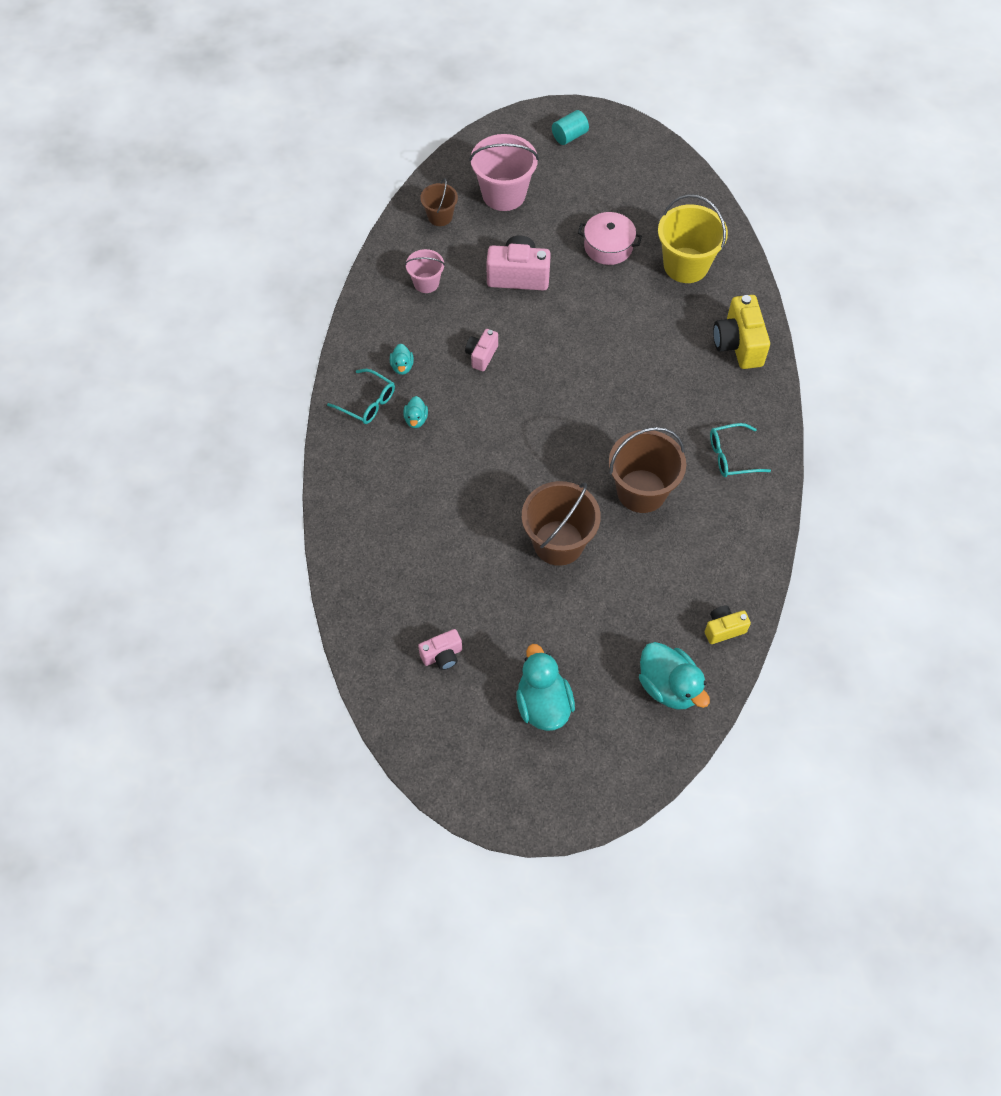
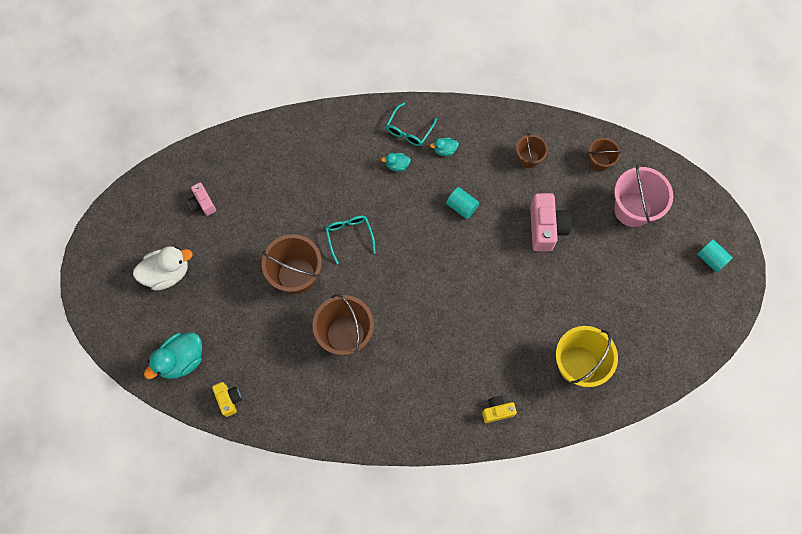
camera: 85 degrees right, 10 degrees up
pink bucket [405,249,445,293] -> brown bucket [516,133,548,168]
pink camera [465,329,498,371] -> turquoise cylinder [446,187,479,219]
turquoise duck [516,644,575,731] -> white duck [133,246,193,290]
pink pot [578,212,642,265] -> none
turquoise glasses [710,423,771,477] -> turquoise glasses moved to [325,216,376,264]
yellow camera [713,295,770,369] -> yellow camera [482,396,517,423], size x0.57

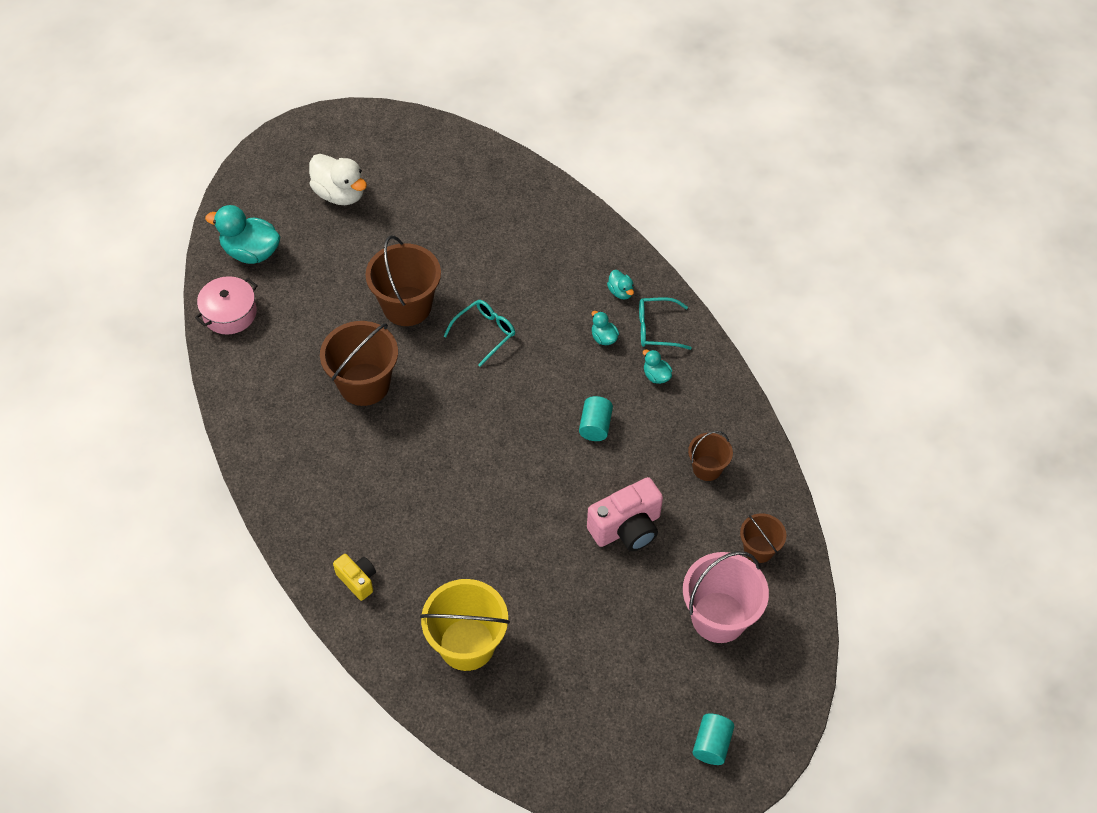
camera: 60 degrees right, 15 degrees down
pink camera [188,182,216,216] -> none
yellow camera [212,382,242,417] -> pink pot [195,276,257,335]
none -> turquoise duck [607,270,634,300]

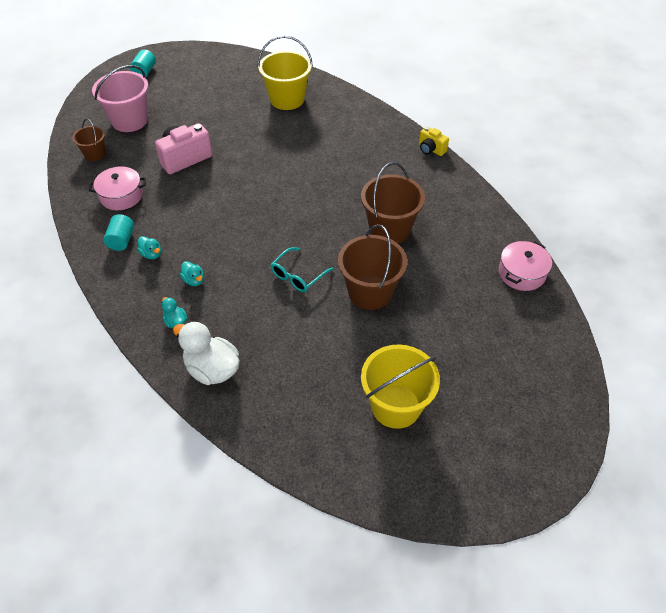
camera: 175 degrees right, 5 degrees down
turquoise duck [205,205,280,264] -> none
white duck [309,154,367,205] -> white duck moved to [173,321,240,385]
yellow camera [333,554,376,601] -> yellow camera moved to [419,127,449,156]
turquoise cylinder [579,396,613,441] -> turquoise cylinder moved to [103,214,134,251]
turquoise glasses [639,297,692,350] -> none
brown bucket [688,431,733,481] -> pink pot [89,167,146,210]
none -> yellow bucket [361,344,440,429]

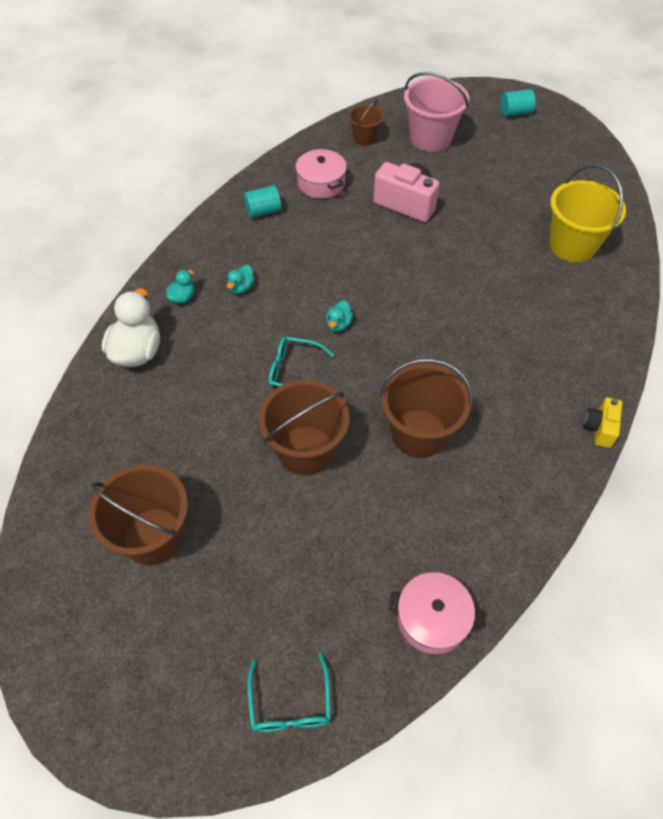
camera: 65 degrees right, 5 degrees up
turquoise duck [137,236,161,259] -> turquoise duck moved to [326,300,353,332]
yellow bucket [361,344,440,429] -> brown bucket [88,464,188,565]
none -> turquoise glasses [247,653,331,732]

